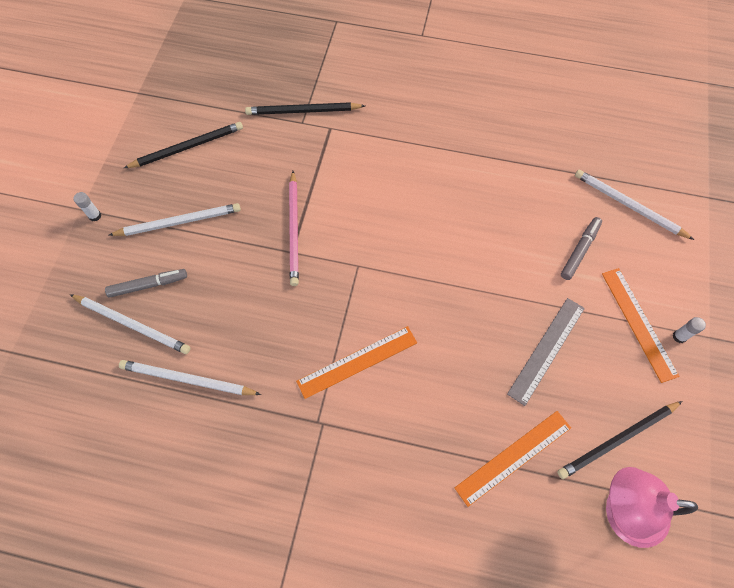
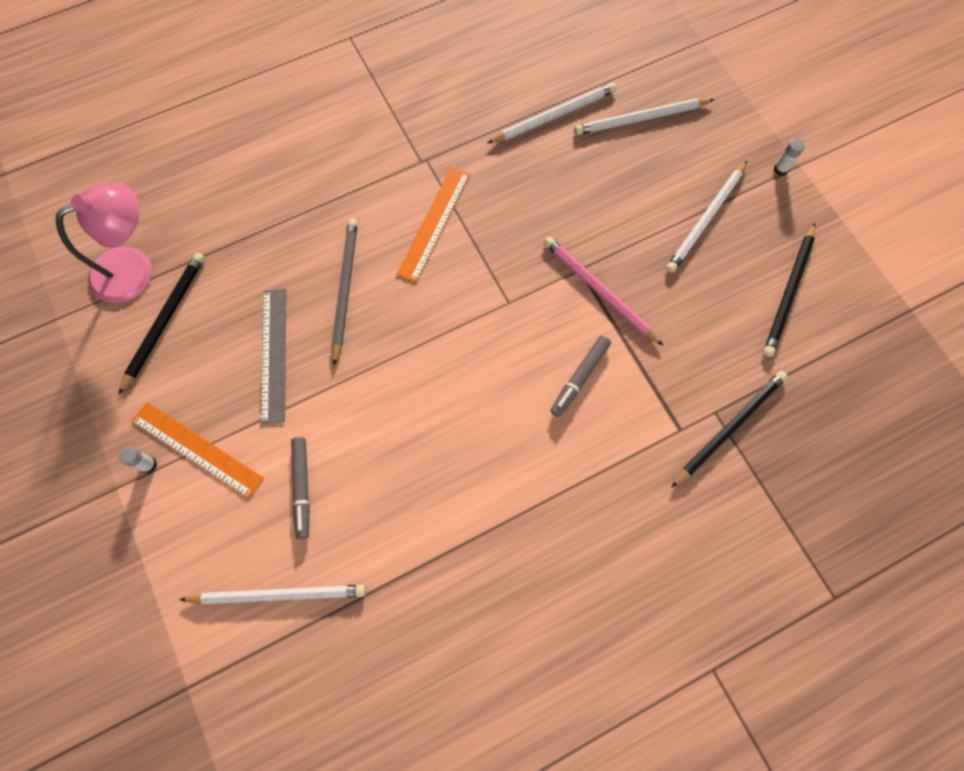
camera: 140 degrees right, 5 degrees up
grey marker [105,269,187,298] -> grey marker moved to [550,336,611,417]
orange ruler [455,411,571,507] -> none
none -> grey pencil [331,218,358,366]

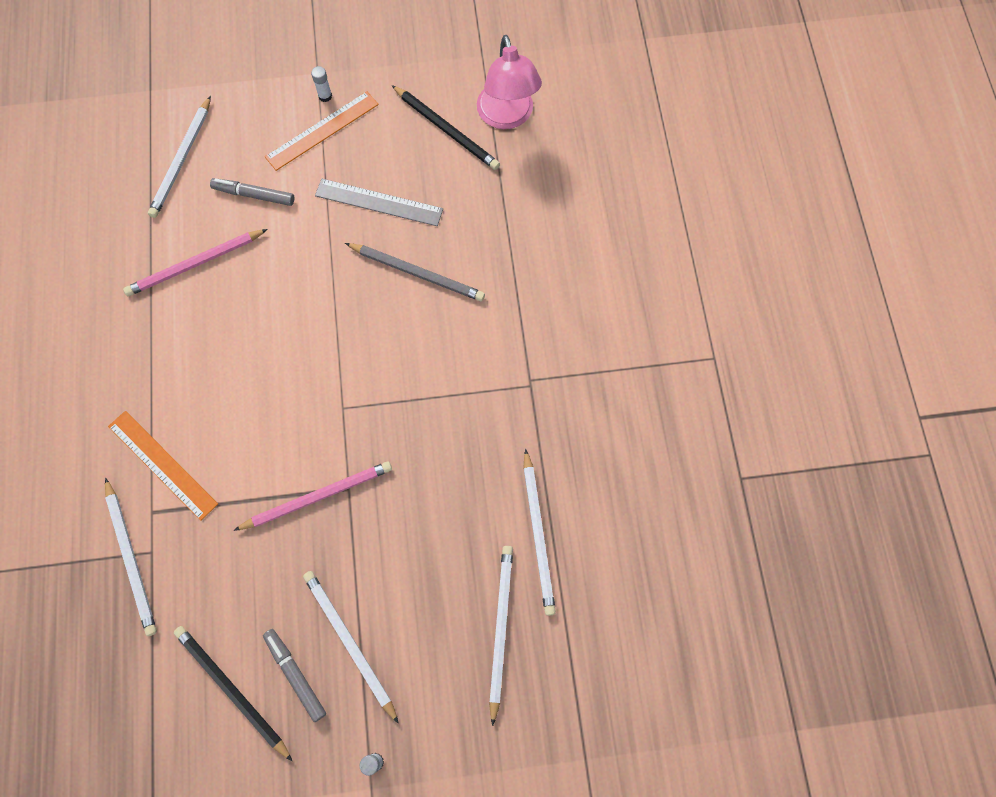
camera: 110 degrees right, 0 degrees up
orange ruler [396,167,470,282] -> orange ruler moved to [108,411,218,521]
grey marker [550,336,611,417] -> grey marker moved to [263,629,326,722]
black pencil [671,371,788,488] -> white pencil [105,478,157,636]
none -> pink pencil [123,229,268,296]

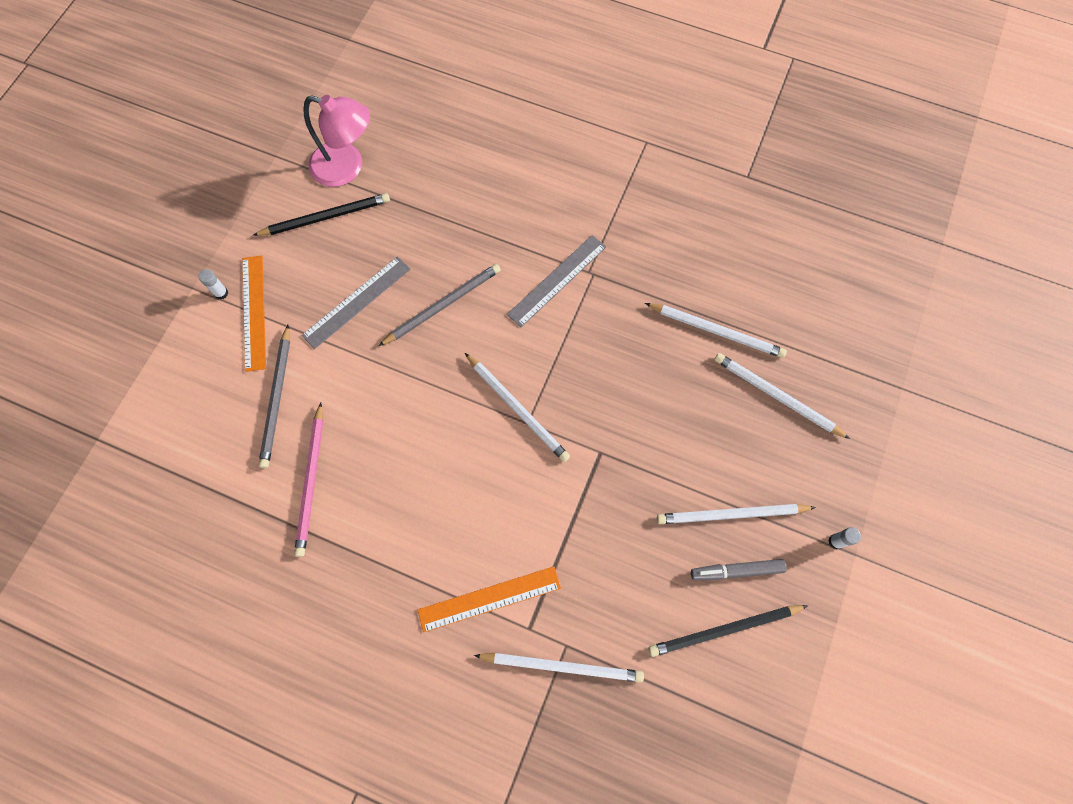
camera: 60 degrees left, 0 degrees up
white pencil [148,96,211,218] -> white pencil moved to [465,353,570,462]
grey marker [210,178,294,206] -> grey pencil [259,325,290,468]
pink pencil [233,461,392,531] -> none
none -> grey ruler [507,235,606,327]

